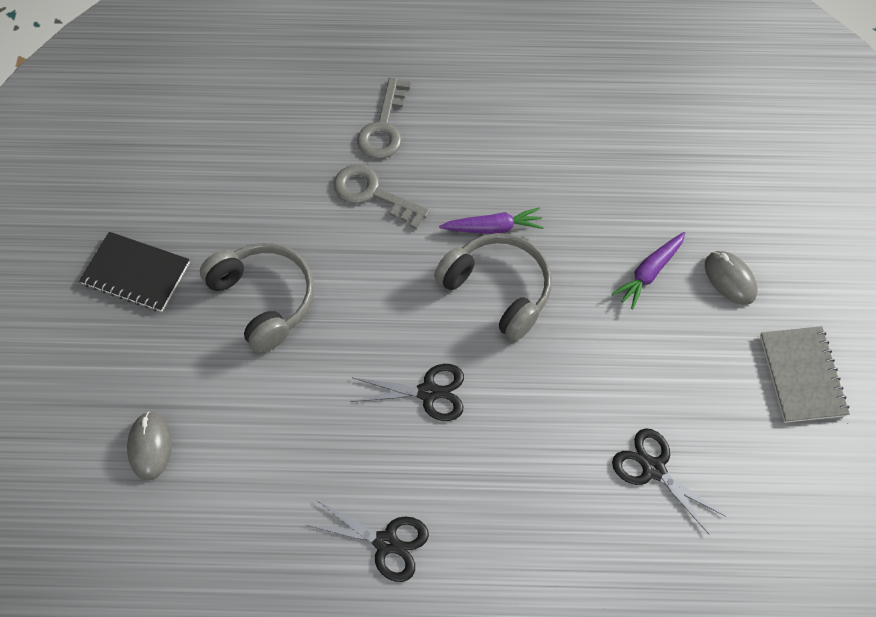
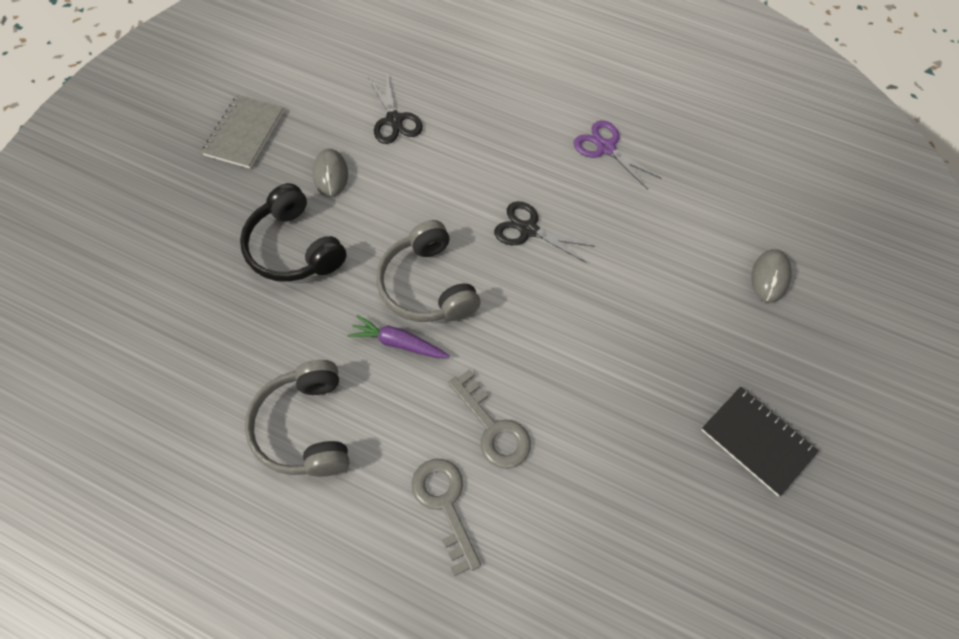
camera: 155 degrees left, 0 degrees up
grey headphones [200,243,314,353] -> grey headphones moved to [245,360,350,477]
black scissors [306,500,429,582] -> purple scissors [574,121,662,190]
grey key [357,78,411,159] -> grey key turned 60 degrees counterclockwise [412,459,481,576]
purple carrot [612,232,685,310] -> black headphones [240,183,347,282]
grey mouse [705,251,758,305] -> grey mouse moved to [312,149,348,197]

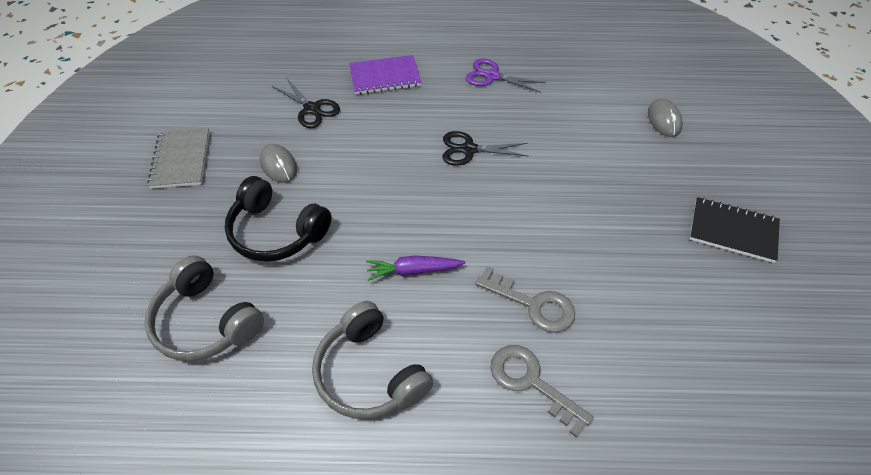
camera: 25 degrees left, 10 degrees down
grey headphones [376,220,480,322] -> grey headphones moved to [144,255,264,361]
none -> purple notebook [349,55,421,95]

